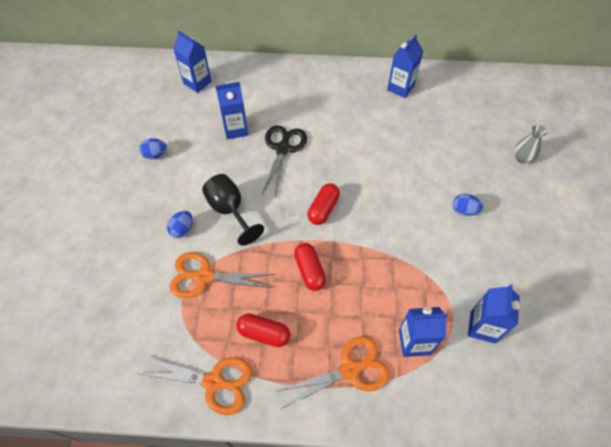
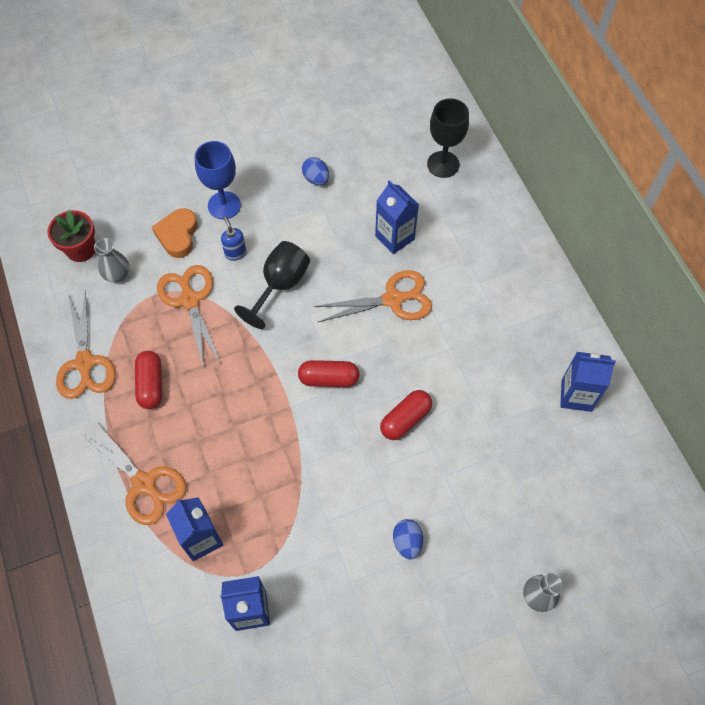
camera: 65 degrees right, 5 degrees up
blue egg [167,211,193,238] -> blue soap dispenser [221,216,246,261]
blue carton [173,30,212,93] -> black goblet [427,98,469,178]
black scissors [261,125,307,197] -> orange scissors [314,270,432,323]
red capsule [294,243,326,291] -> red capsule moved to [380,390,432,440]
none -> red flower pot [47,210,95,262]
none -> grey vase [94,238,129,283]
none -> orange heart [152,208,198,258]
none -> blue goblet [195,141,241,219]

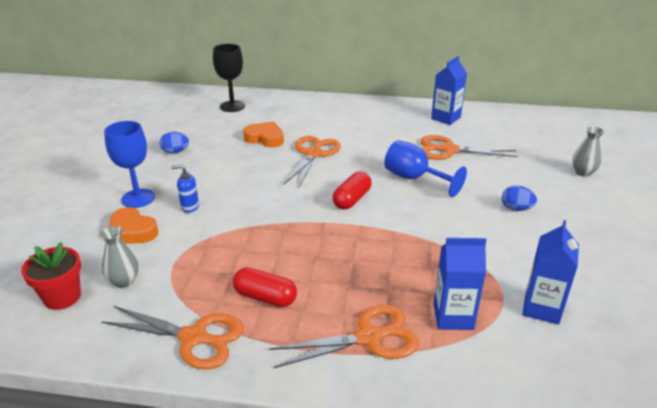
camera: 60 degrees left, 30 degrees down
orange scissors [157,265,221,369] -> orange scissors moved to [421,135,518,160]
black goblet [234,241,310,329] -> none
blue carton [375,180,419,254] -> orange heart [243,121,284,148]
red capsule [380,390,432,440] -> blue goblet [384,140,467,197]

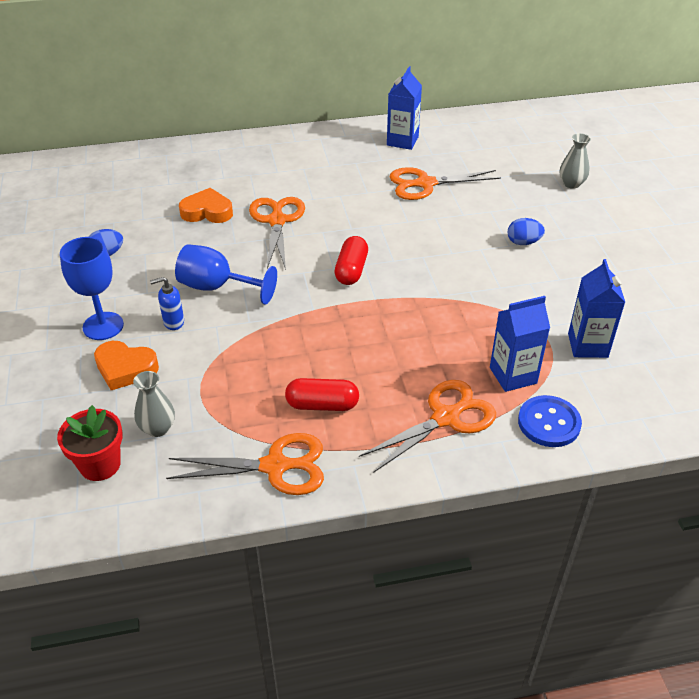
camera: 20 degrees left, 10 degrees up
black goblet [213,44,245,112] -> none
blue goblet [384,140,467,197] -> blue goblet moved to [175,244,277,305]
none -> blue button [518,395,582,447]

